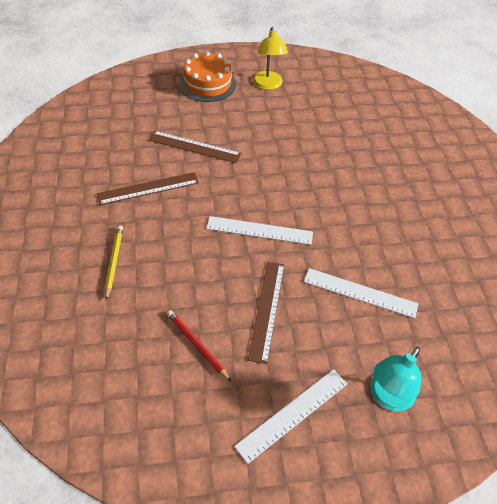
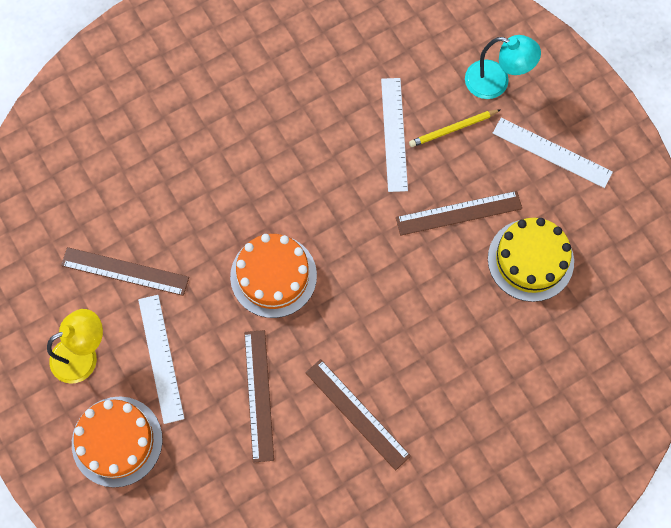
camera: 110 degrees left, 20 degrees up
yellow pencil [105,225,123,300] -> yellow pencil moved to [409,109,501,147]
red pencil [167,310,231,381] -> yellow cake [488,218,574,302]
white ruler [206,216,313,245] -> white ruler moved to [138,295,185,424]
none -> brown ruler [61,247,189,296]
none -> orange cake [230,234,317,318]

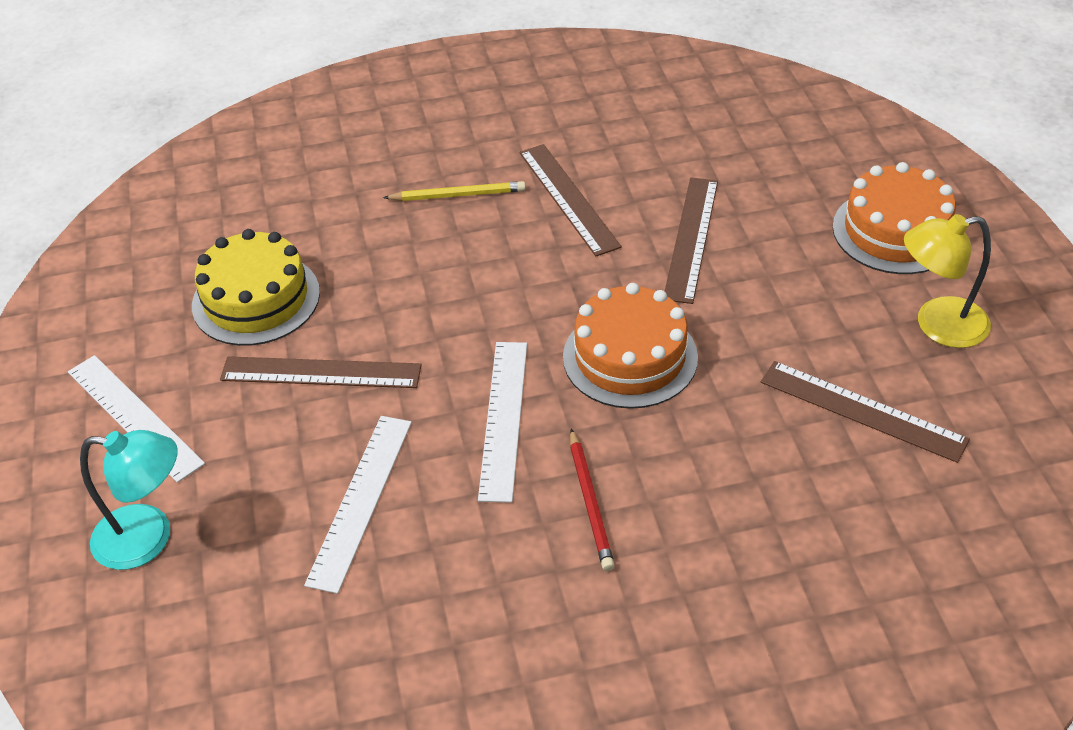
camera: 160 degrees left, 25 degrees down
white ruler [138,295,185,424] -> white ruler moved to [478,342,527,503]
yellow pencil [409,109,501,147] -> yellow pencil moved to [383,181,526,201]
turquoise lamp [465,35,541,99] -> turquoise lamp turned 150 degrees clockwise [80,430,178,570]
none -> red pencil [570,429,615,571]

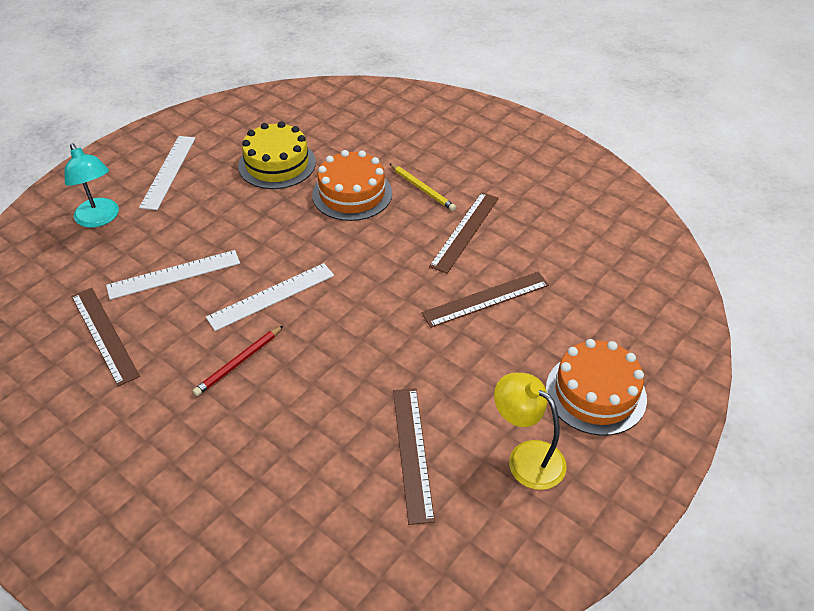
camera: 50 degrees right, 0 degrees up
brown ruler [220,356,421,388] -> brown ruler moved to [71,288,140,386]
orange cake [563,283,698,409] -> orange cake moved to [312,150,392,221]

